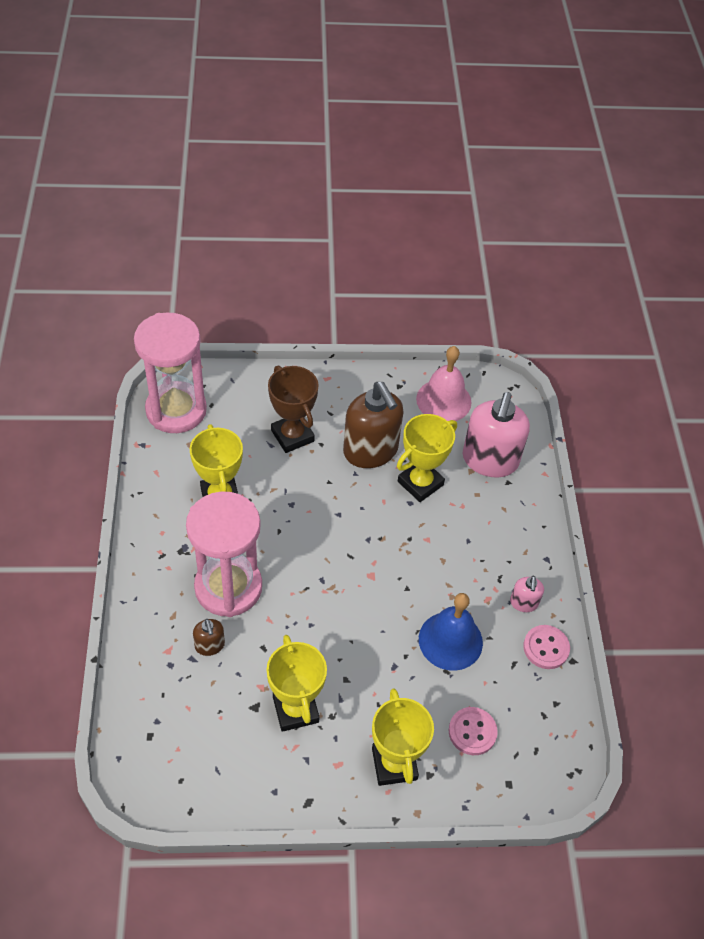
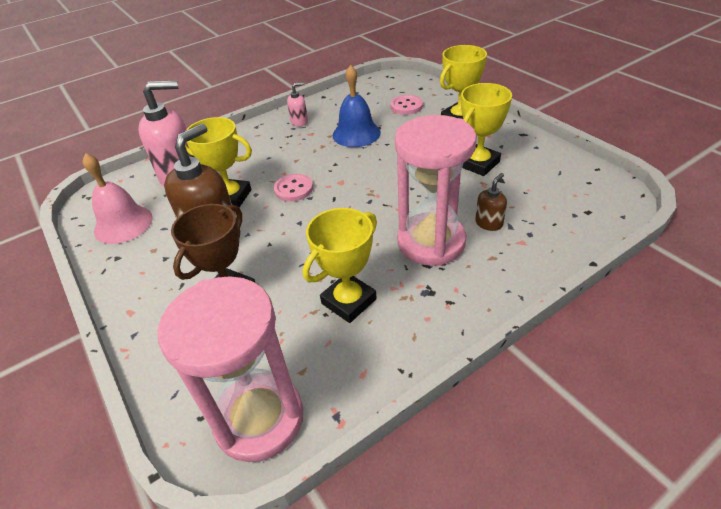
camera: 115 degrees left, 10 degrees down
pink button [523,625,570,669] -> pink button moved to [274,174,313,202]

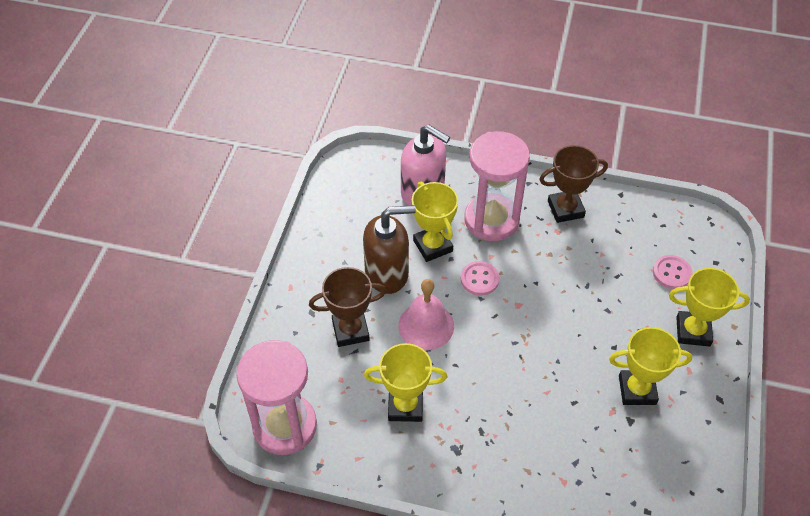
camera: 45 degrees right, 10 degrees up
pink bell [83,153,153,244] -> pink bell moved to [398,279,454,350]
pink soap dispenser [287,82,308,127] -> brown trophy [539,145,608,223]
blue bell [332,65,381,147] -> none
pink hourglass [395,115,477,266] -> pink hourglass moved to [464,131,530,241]
brown soap dispenser [475,173,507,231] -> none

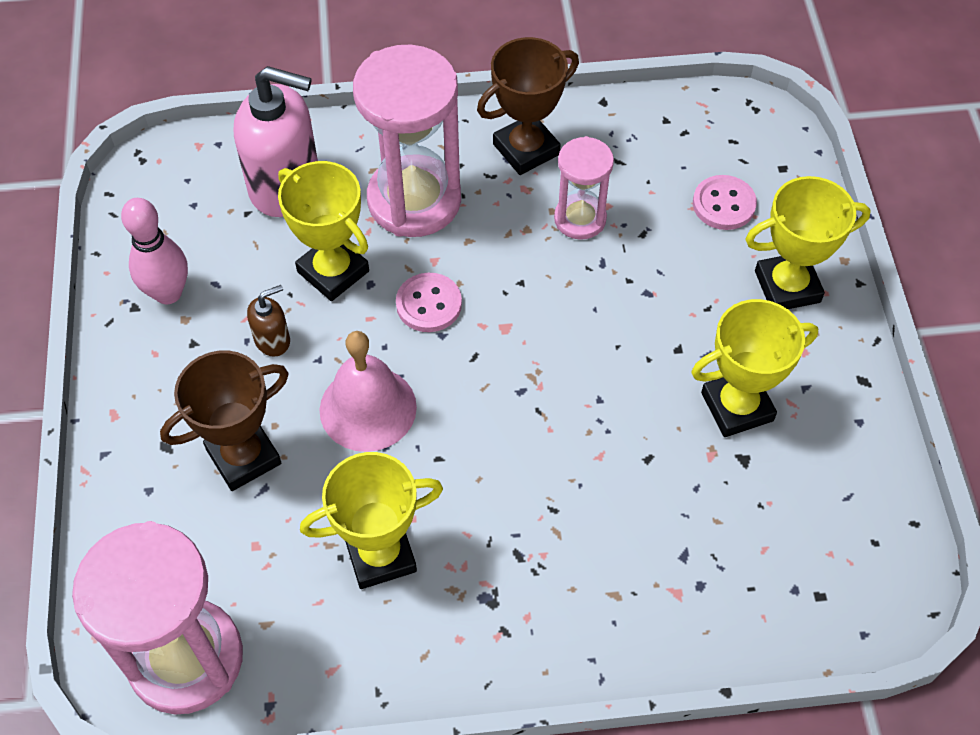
camera: 20 degrees left, 5 degrees up
brown soap dispenser [363,205,416,294] -> brown soap dispenser [247,285,290,357], size x0.46
none -> pink bowling pin [121,198,188,304]
none -> pink hourglass [554,136,614,240]

